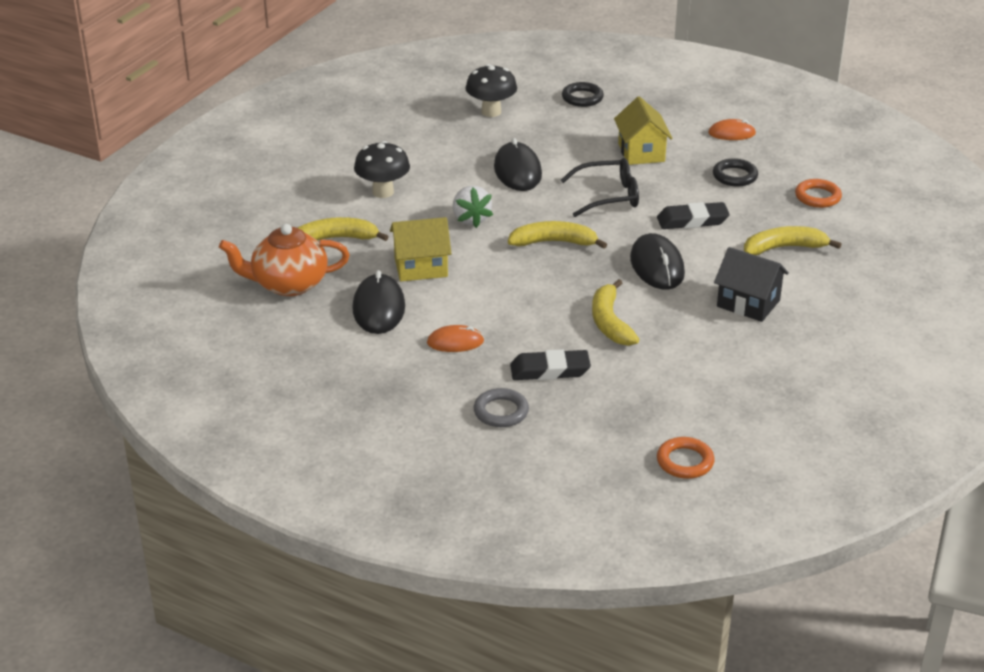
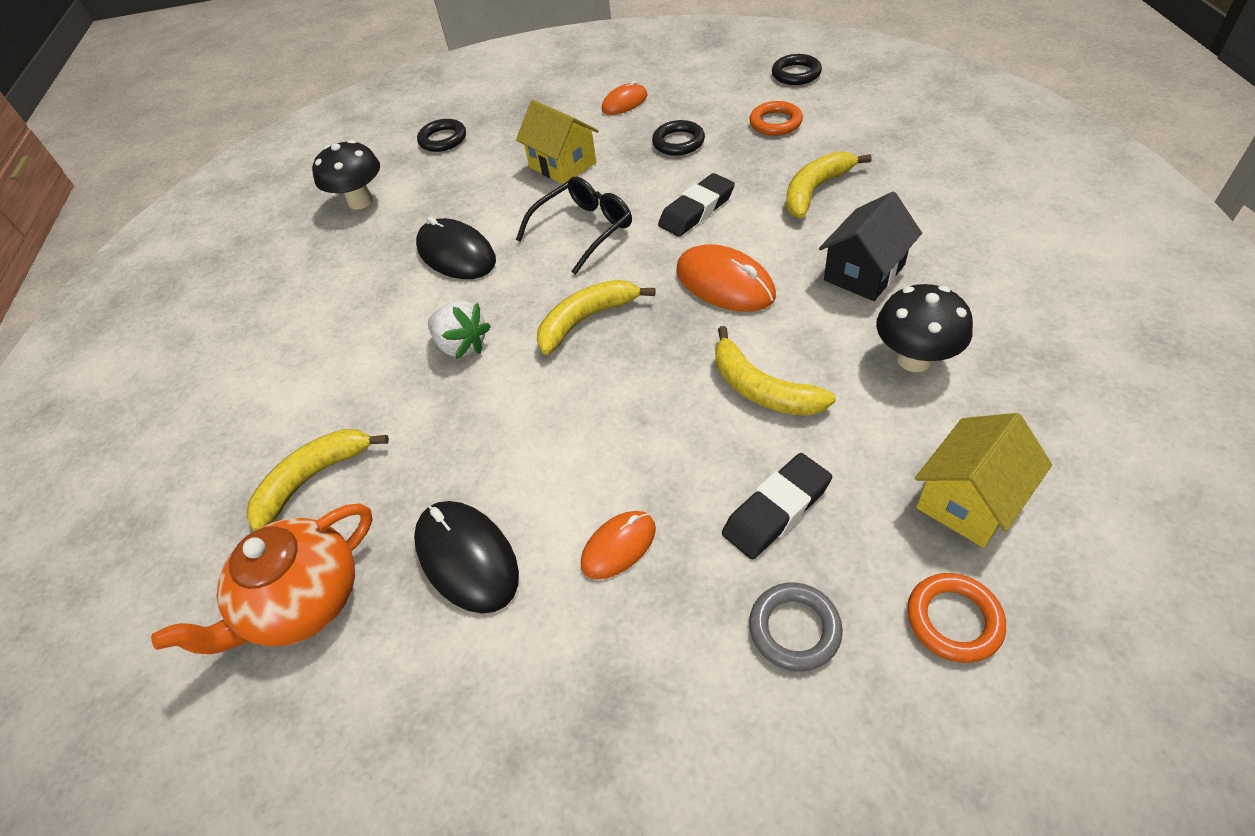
camera: 30 degrees left, 15 degrees up
black mushroom [354,141,410,198] -> black mushroom moved to [876,284,973,372]
yellow house [390,217,452,281] -> yellow house moved to [915,413,1052,548]
black mouse [630,233,685,290] -> orange mouse [676,244,776,312]
orange ring [657,437,715,479] -> orange ring moved to [907,573,1006,663]
black house [714,247,789,322] -> black house turned 45 degrees counterclockwise [819,192,922,301]
none -> black ring [772,54,822,85]

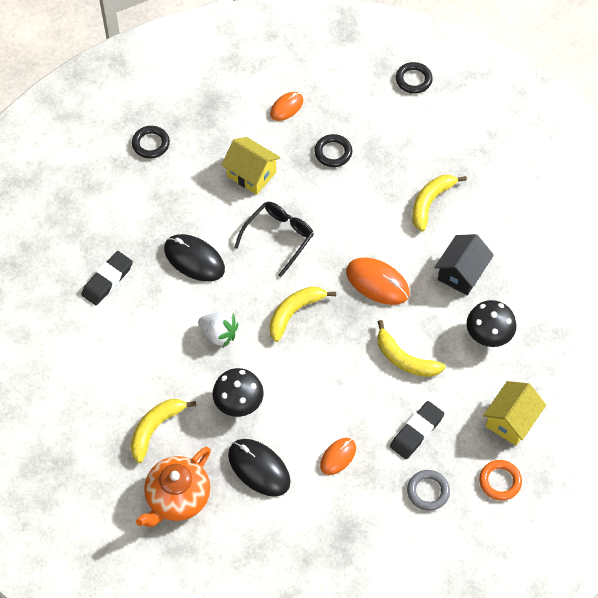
camera: 15 degrees left, 10 degrees up
black mushroom [312,140,380,210] -> black mushroom moved to [213,368,264,417]
black eraser [658,173,735,237] -> black eraser moved to [81,251,133,305]
orange ring [749,101,803,136] -> none

